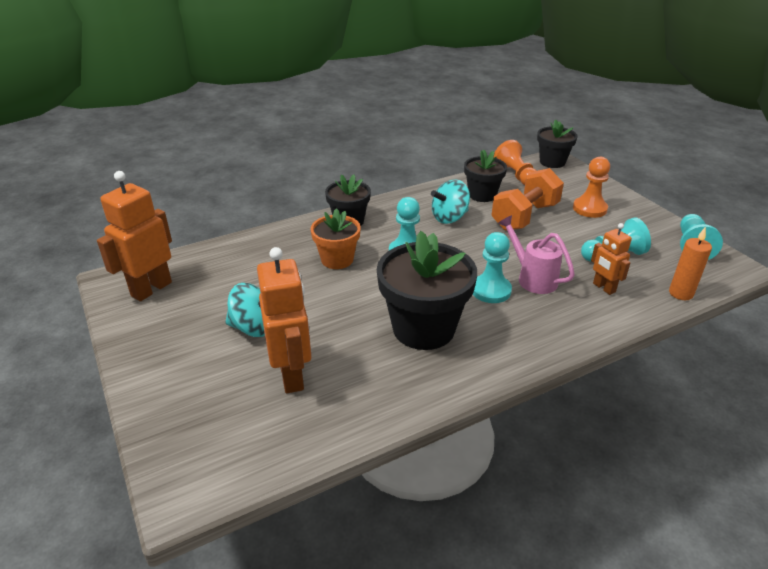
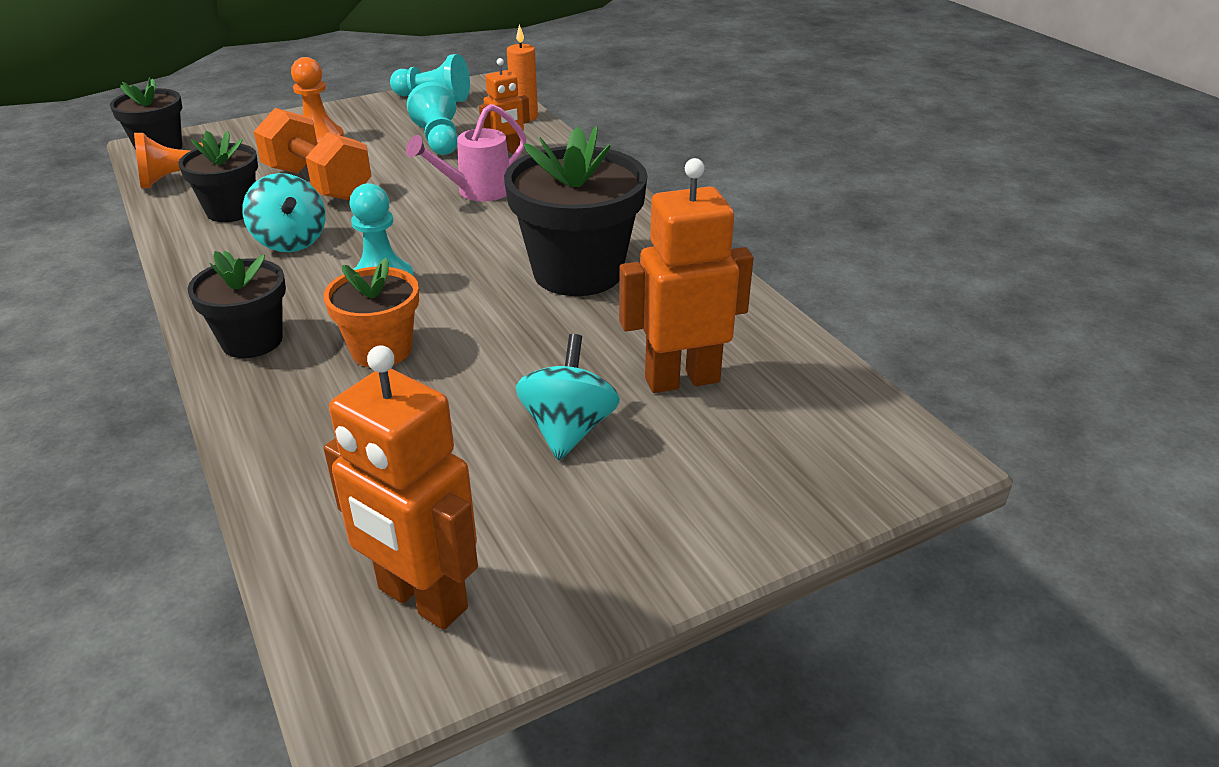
camera: 90 degrees left, 0 degrees up
turquoise pawn [473,232,512,303] -> none

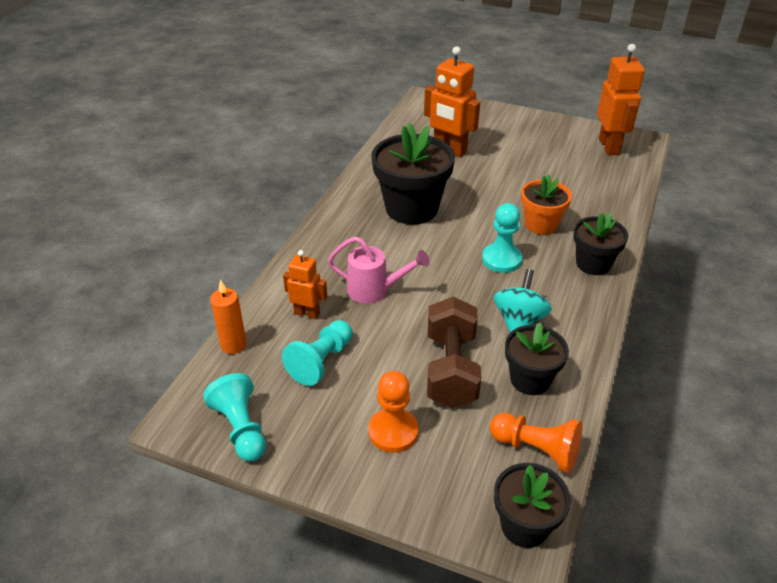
camera: 130 degrees left, 5 degrees up
orange dumbbell [254,108,371,200] -> brown dumbbell [427,297,481,408]
turquoise spinning top [516,334,620,460] -> none

